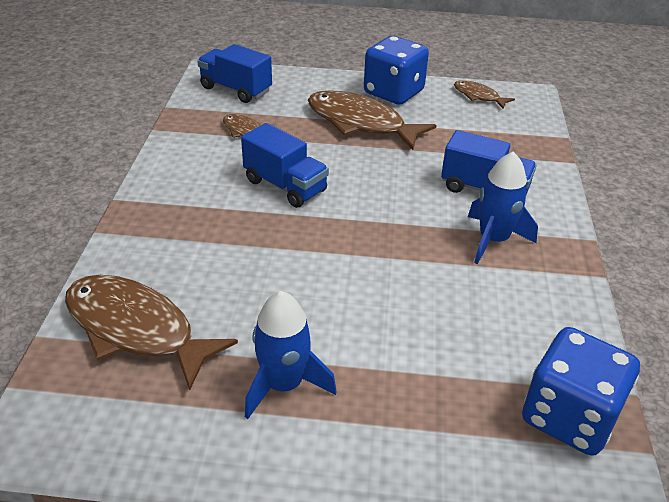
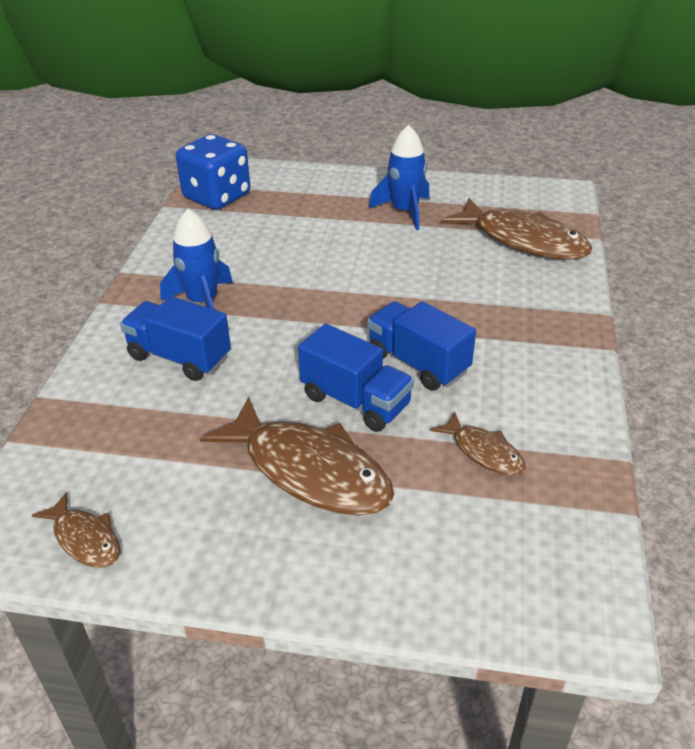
camera: 175 degrees left, 0 degrees up
blue truck [197,44,272,103] -> blue truck moved to [298,324,414,432]
blue dice [364,36,429,105] -> none

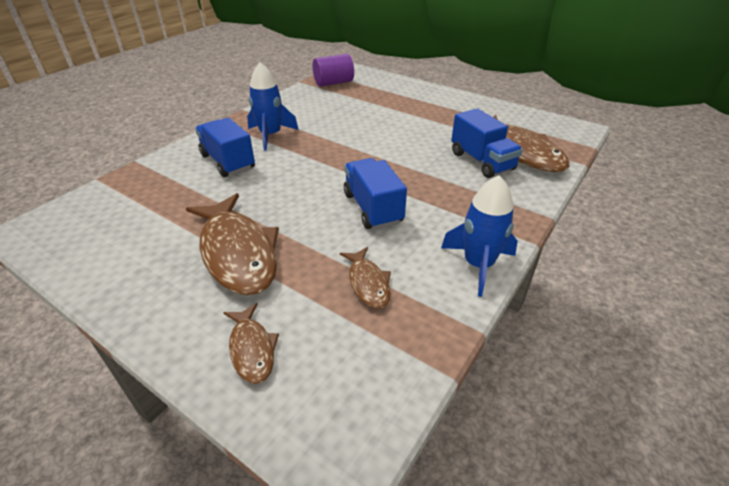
camera: 25 degrees right, 0 degrees up
brown fish [32,492,120,568] -> brown fish moved to [223,303,279,384]
blue dice [176,134,250,210] -> purple cylinder [313,54,354,87]
blue truck [298,324,414,432] -> blue truck moved to [451,109,523,178]
blue rocket [369,125,429,230] -> blue rocket moved to [441,175,518,297]

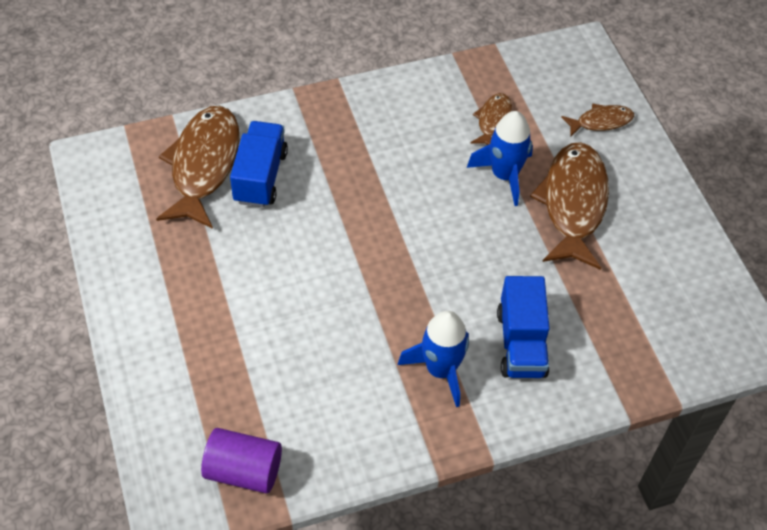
camera: 145 degrees left, 15 degrees up
brown fish [223,303,279,384] -> brown fish turned 60 degrees clockwise [561,103,634,137]
blue truck [344,158,407,229] -> none
blue rocket [441,175,518,297] -> blue rocket moved to [467,111,533,206]

